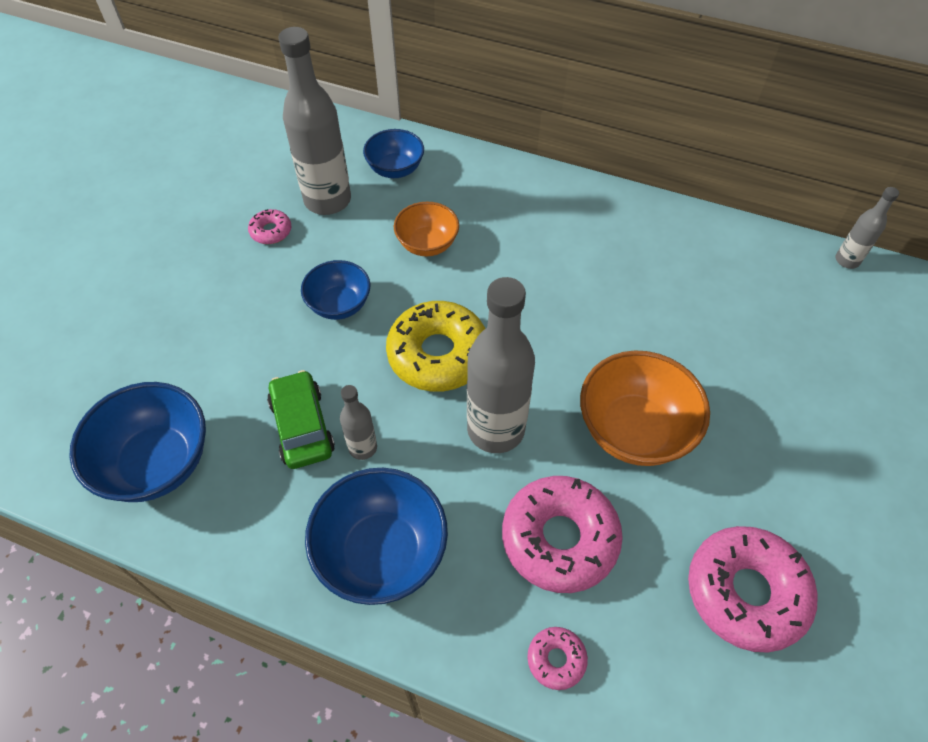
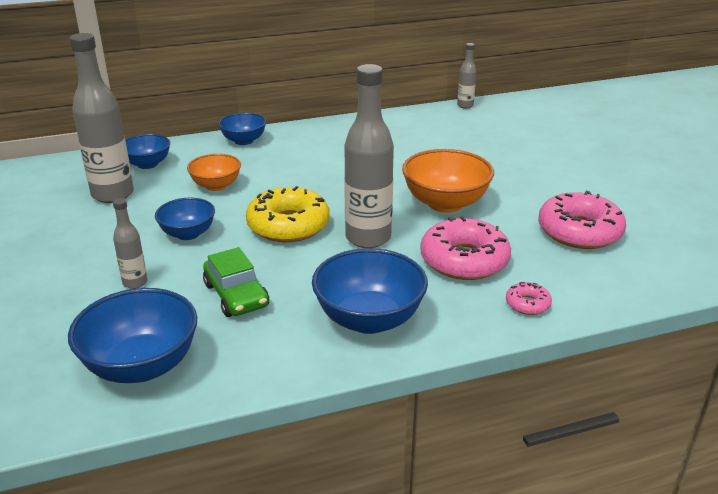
camera: 40 degrees left, 25 degrees down
pink donut [248,209,292,244] -> none
green car [267,370,335,469] -> green car turned 150 degrees counterclockwise [203,247,269,317]
grey bottle [340,385,377,460] -> grey bottle moved to [113,198,147,289]
none -> blue bowl [218,113,267,145]

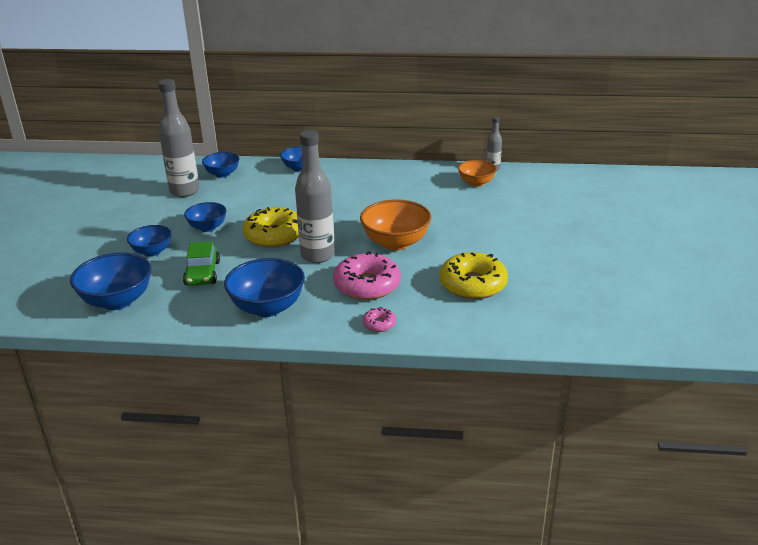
camera: 25 degrees right, 0 degrees up
grey bottle [113,198,147,289] -> blue bowl [127,225,172,257]
orange bowl [187,154,241,191] -> orange bowl moved to [458,160,497,187]
pink donut [538,191,626,249] -> yellow donut [440,252,508,299]

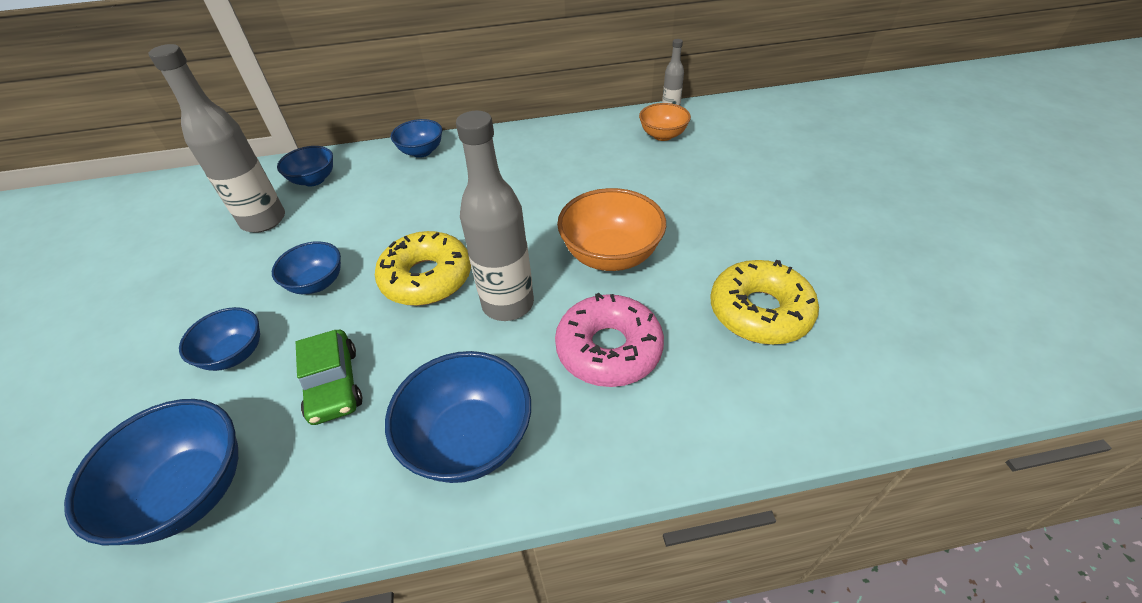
camera: 15 degrees left, 15 degrees up
pink donut [362,307,396,332] -> none

